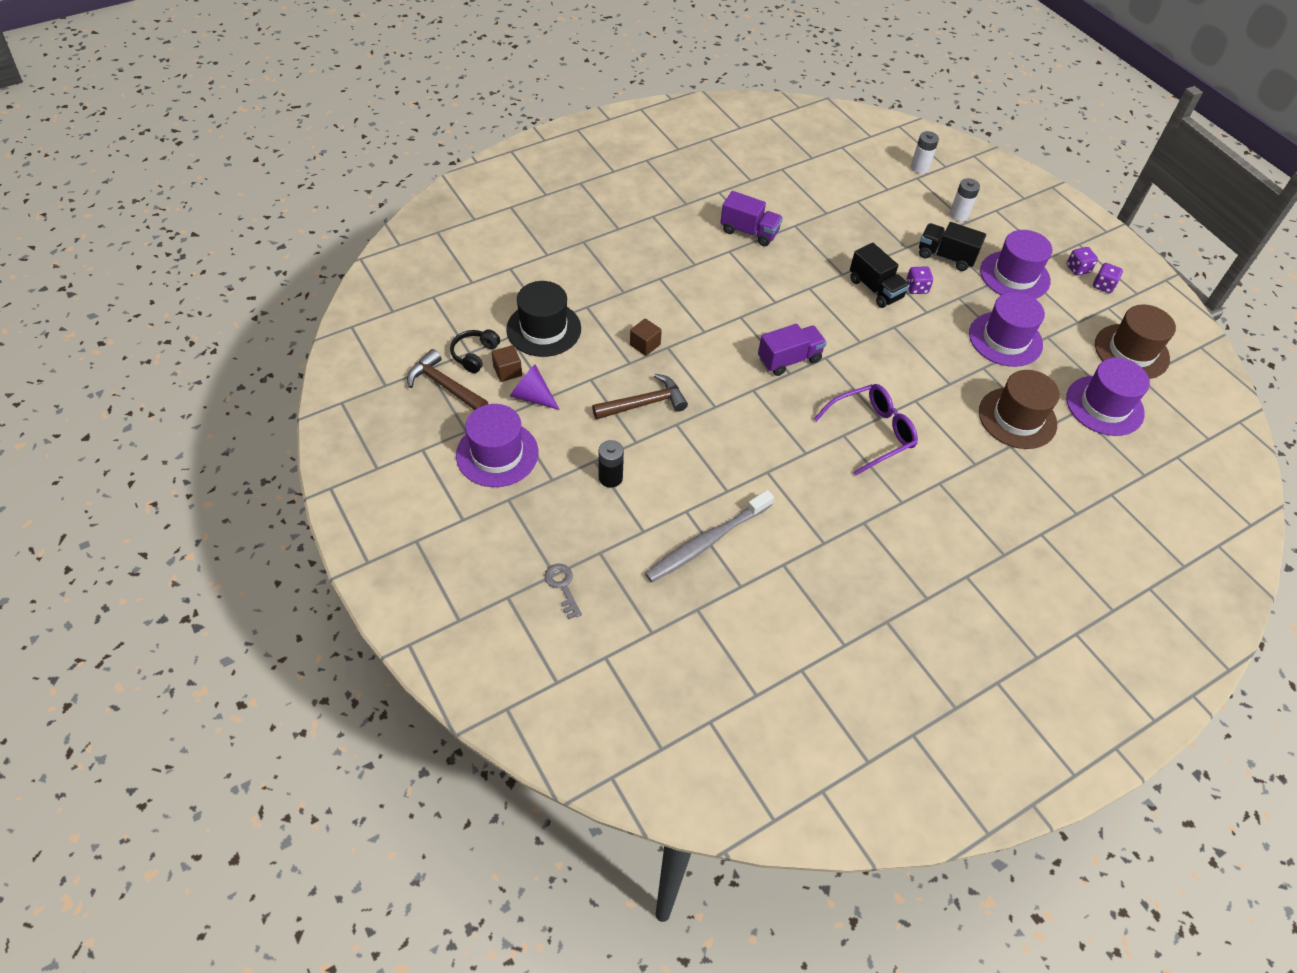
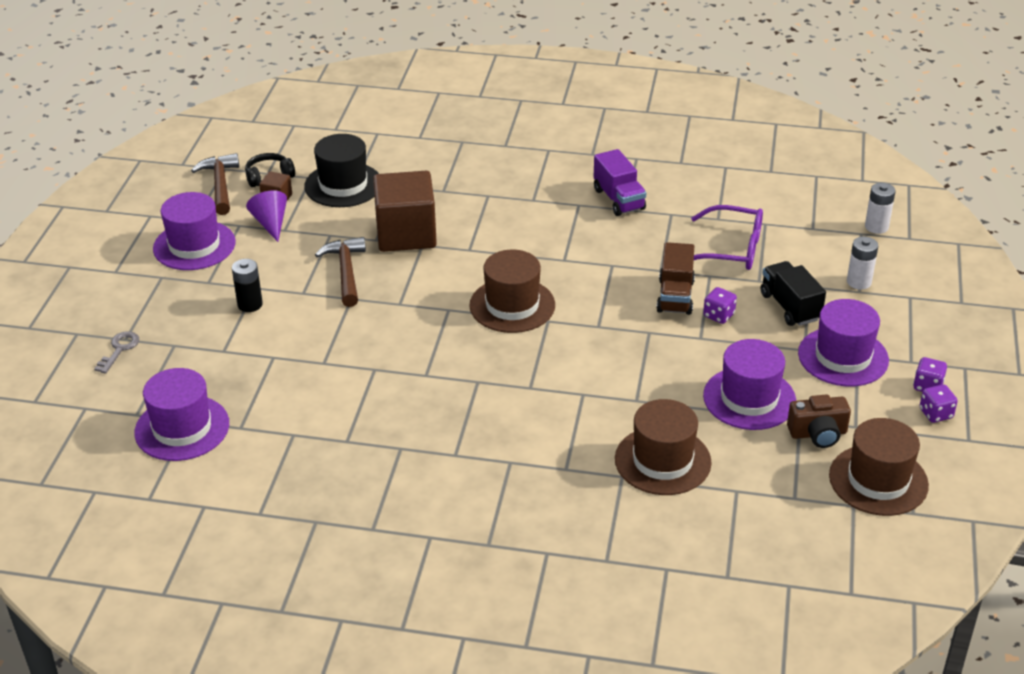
camera: 45 degrees right, 15 degrees down
brown hammer [592,374,688,420] -> brown hammer turned 120 degrees counterclockwise [315,237,366,307]
brown cube [630,318,662,356] -> brown cube [373,171,437,252], size x2.32
grey toothbrush [645,490,774,582] -> none
purple truck [758,324,827,376] -> brown hat [469,250,555,333]
purple glasses [814,384,918,475] -> purple glasses moved to [691,205,763,270]
black truck [850,243,910,308] -> brown truck [657,242,695,315]
purple hat [1066,358,1150,436] -> purple hat moved to [134,368,229,461]
none -> brown camera [787,394,851,448]

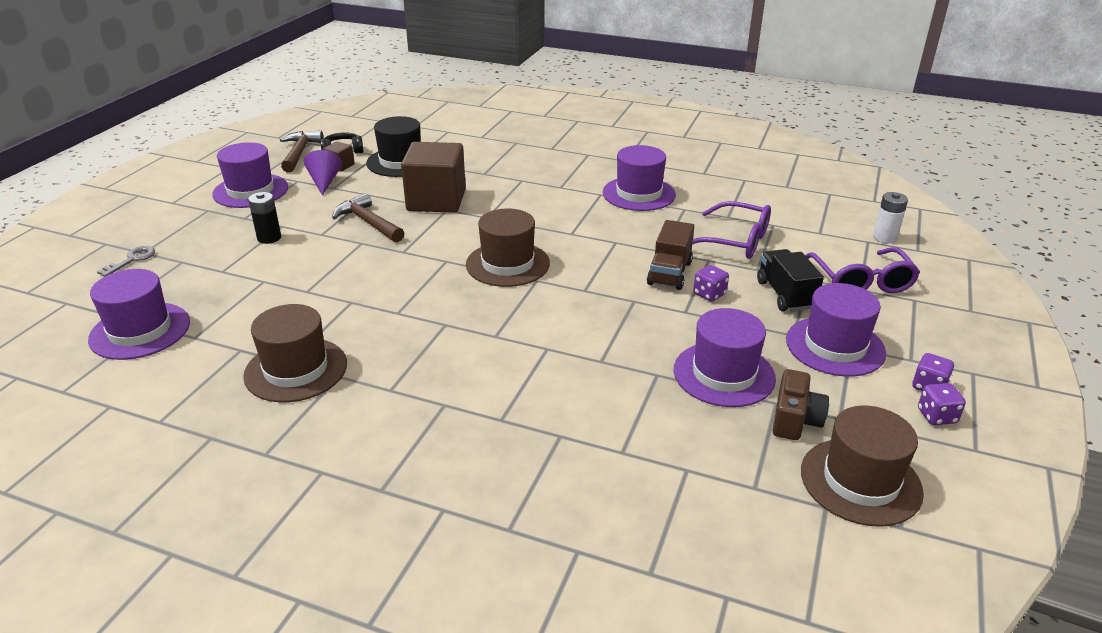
camera: 10 degrees right, 5 degrees down
brown hammer [315,237,366,307] -> brown hammer turned 45 degrees counterclockwise [332,193,404,242]
purple truck [594,149,646,216] -> purple hat [603,145,676,211]
brown hat [615,399,712,495] -> brown hat moved to [243,304,347,402]
brown camera [787,394,851,448] -> brown camera turned 75 degrees counterclockwise [772,369,829,440]
white battery [847,236,878,290] -> purple glasses [805,247,920,293]

